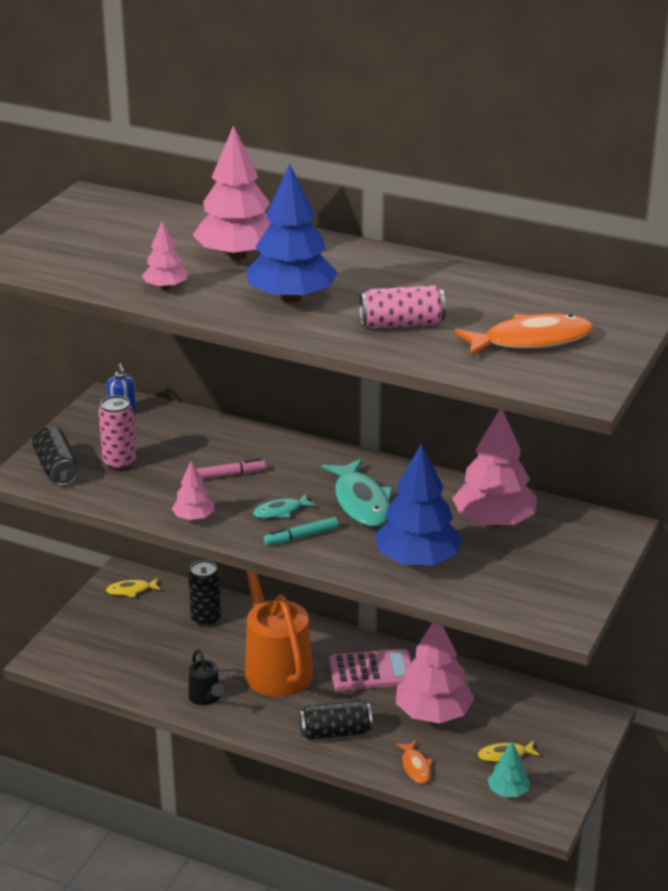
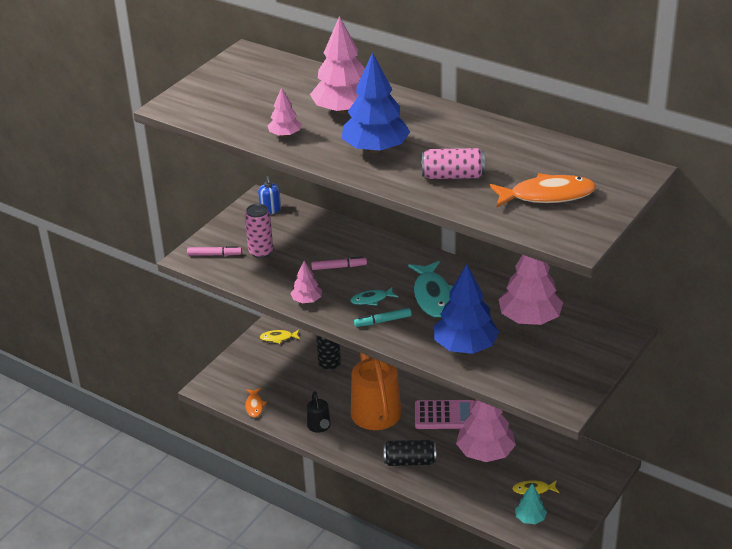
camera: 10 degrees right, 5 degrees up
black can [32,426,79,486] -> pink marker [187,246,242,256]
orange fish [396,740,433,783] -> orange fish moved to [246,388,267,418]

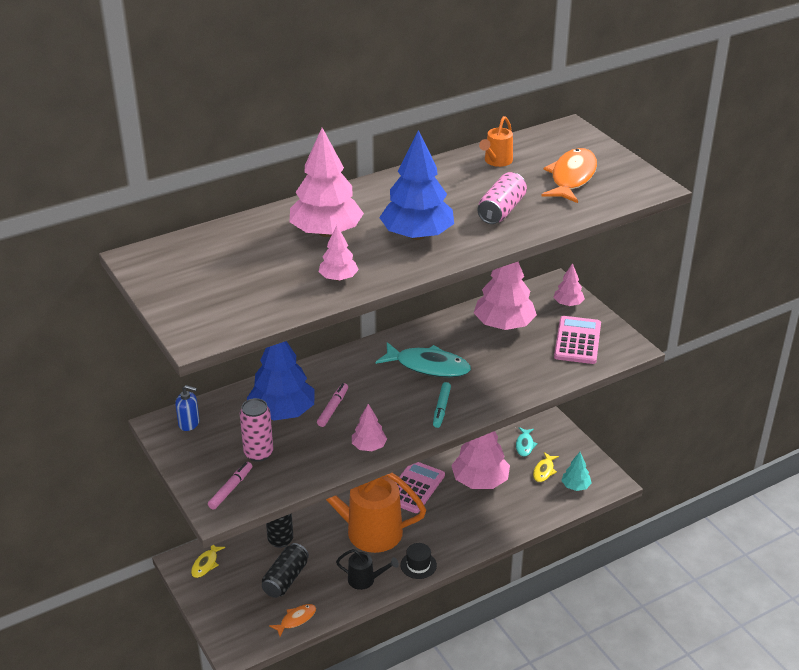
camera: 65 degrees left, 0 degrees up
orange fish [246,388,267,418] -> orange fish turned 60 degrees counterclockwise [270,604,316,636]
turquoise fish [350,287,398,306] -> turquoise fish moved to [516,427,538,457]
black can [383,440,436,466] -> black can moved to [262,543,309,598]
blue tree [434,264,499,354] -> blue tree moved to [247,341,315,420]
none -> black hat [400,543,437,579]
none -> orange watering can [479,116,513,167]
none -> pink tree [553,263,585,306]
none -> pink calculator [554,316,601,364]

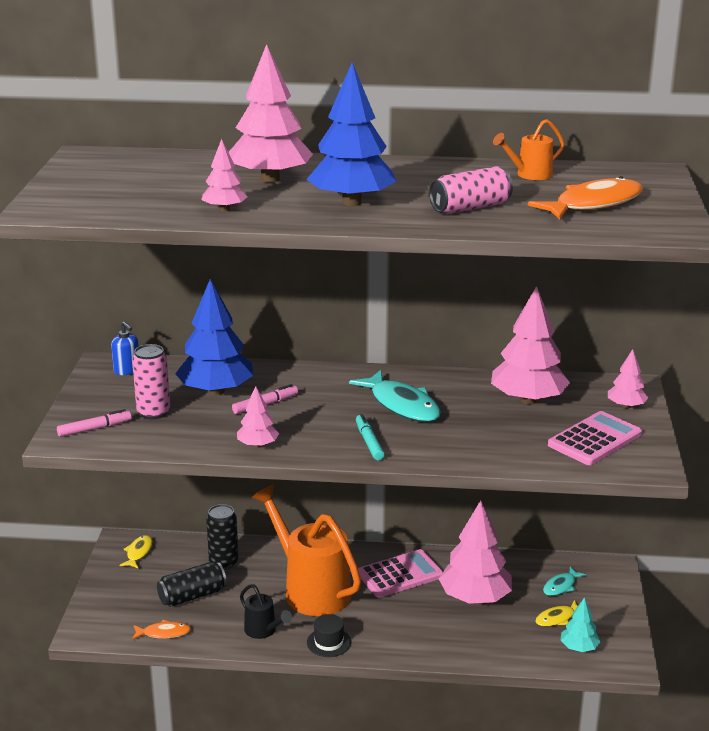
camera: 35 degrees right, 10 degrees down
yellow fish [191,545,225,578] -> yellow fish turned 135 degrees clockwise [120,535,153,568]
turquoise marker [433,382,451,428] -> turquoise marker turned 120 degrees clockwise [356,414,385,461]

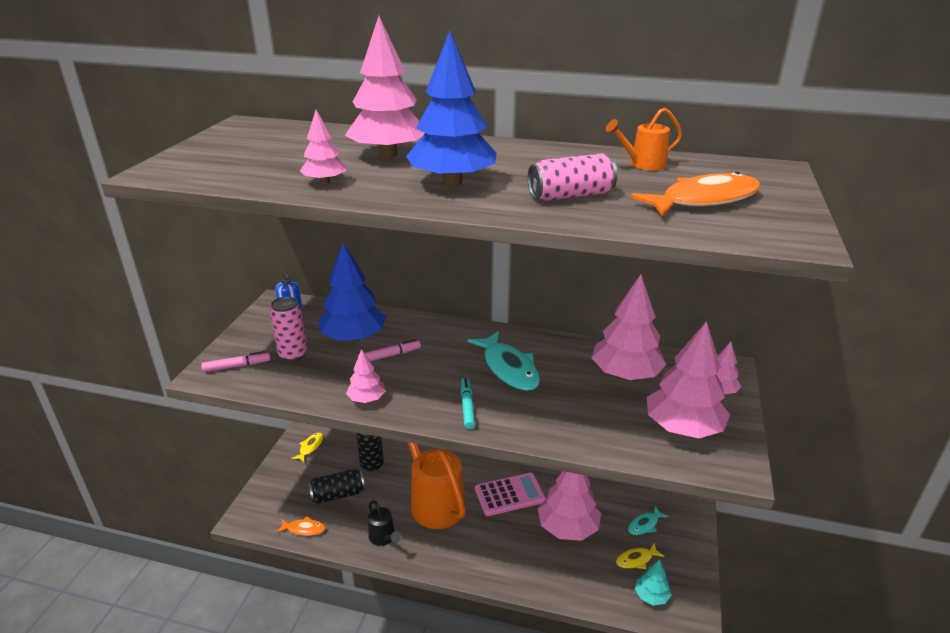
camera: 10 degrees right, 5 degrees up
black hat [307,614,351,657] -> none
pink calculator [548,411,642,465] -> pink tree [647,321,730,438]

